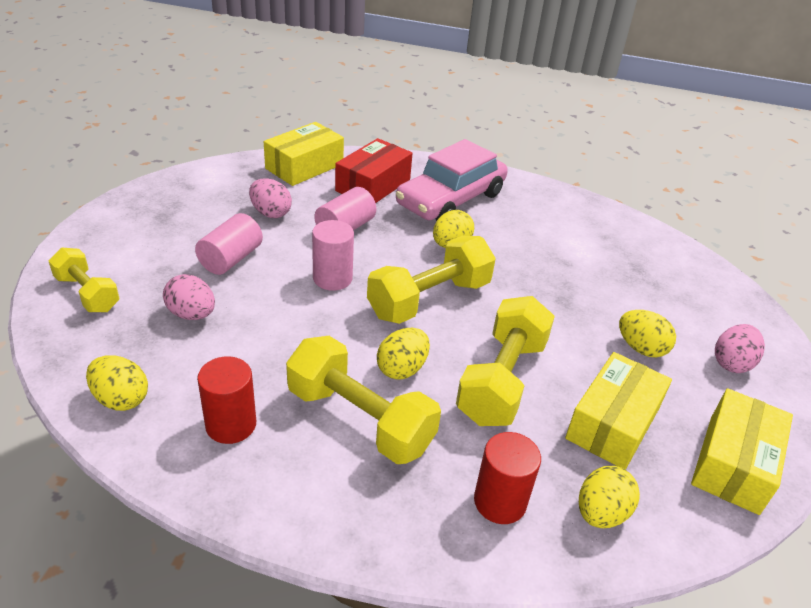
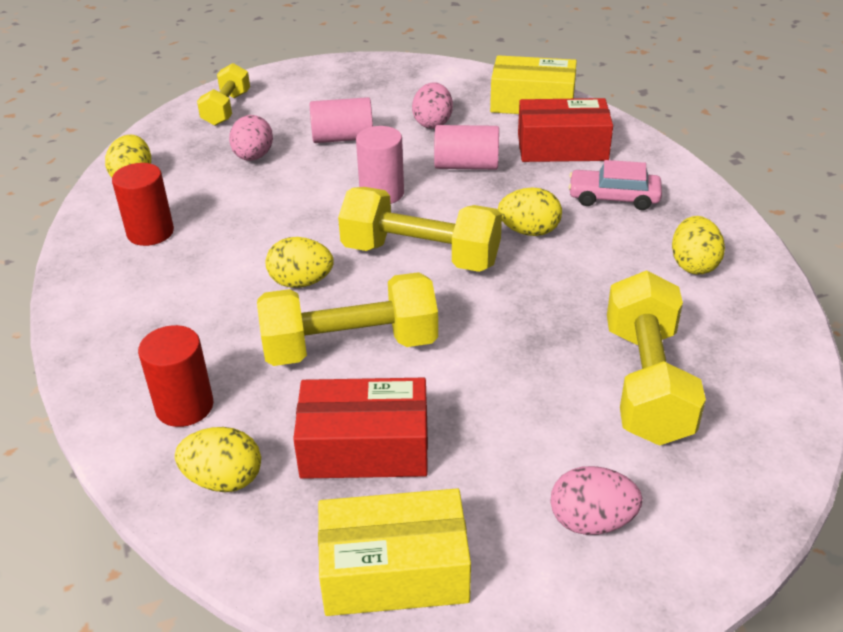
camera: 60 degrees right, 0 degrees up
yellow dumbbell [286,336,441,464] -> yellow dumbbell moved to [607,271,706,446]
pink car [396,139,508,221] -> pink car [568,160,662,210], size x0.55
yellow box [565,352,672,470] -> red box [293,378,428,479]
yellow egg [619,310,676,358] -> yellow egg moved to [672,216,725,275]

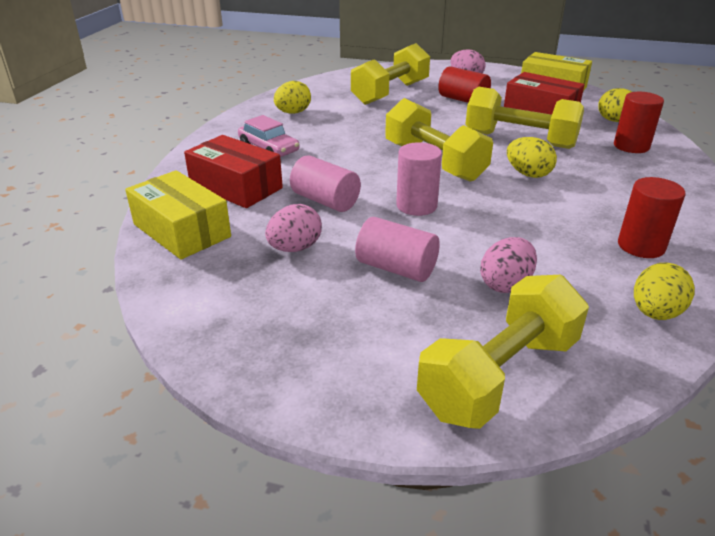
camera: 145 degrees left, 5 degrees down
yellow dumbbell [197,63,250,126] -> yellow dumbbell [417,275,589,429], size x1.62
yellow egg [498,187,562,236] -> none
none -> red cylinder [438,66,491,103]

